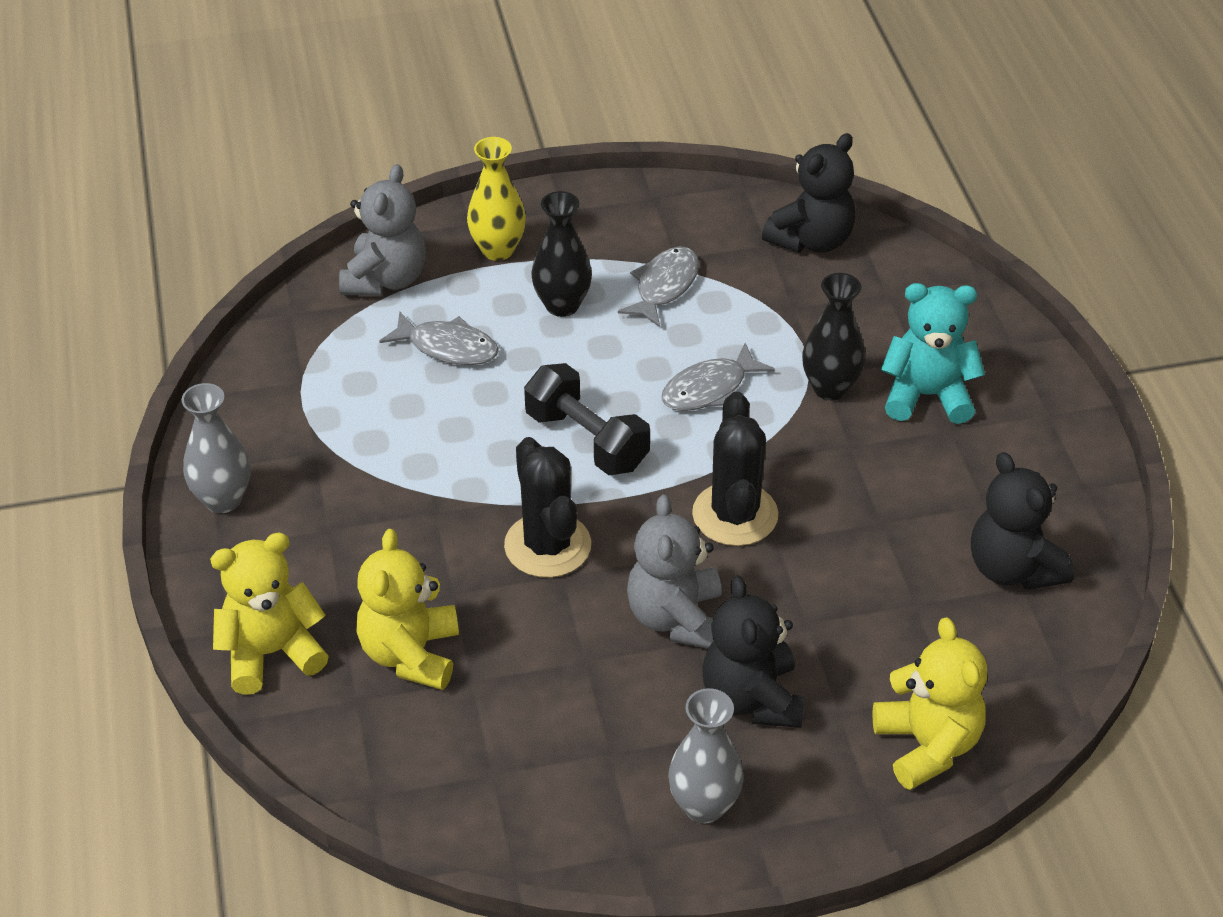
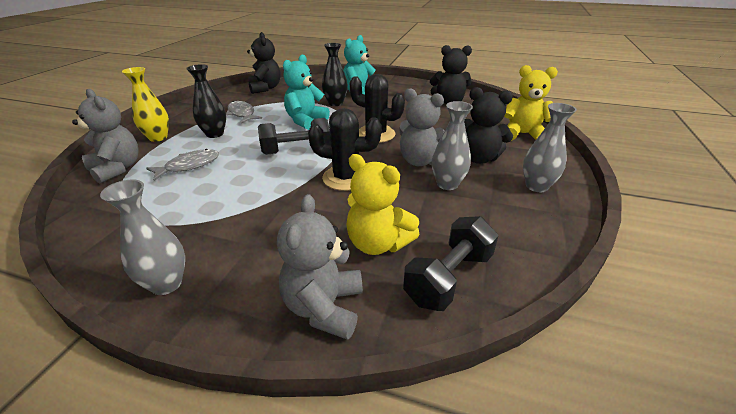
camera: 60 degrees left, 10 degrees down
yellow teddy bear [210,533,329,695] -> grey teddy bear [277,194,363,340]
grey fish [661,343,775,411] -> turquoise teddy bear [283,55,330,130]
none -> black dumbbell [403,216,499,311]
none -> grey vase [432,101,473,190]

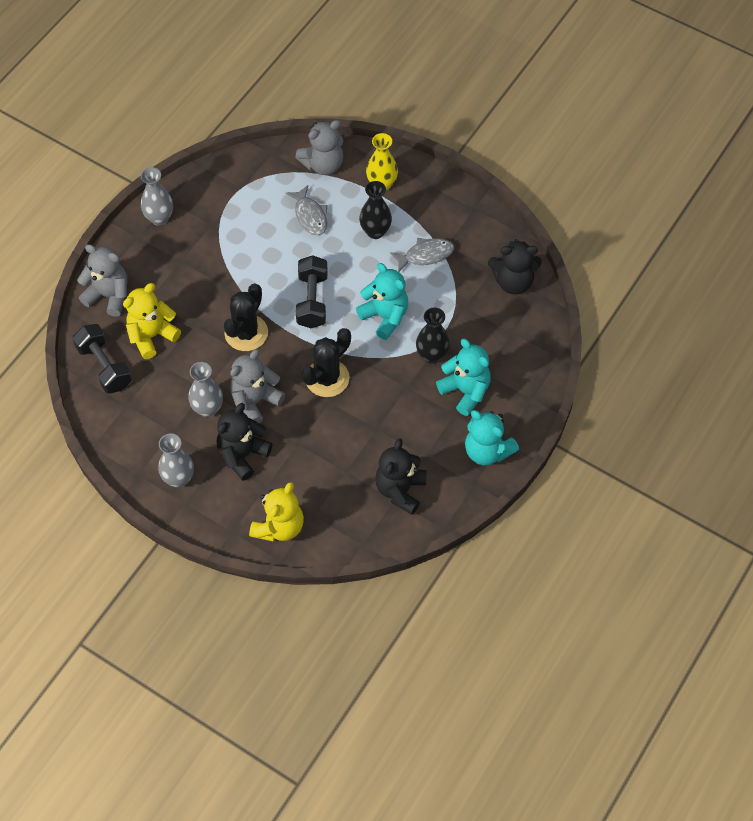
camera: 105 degrees right, 25 degrees up
none -> turquoise teddy bear [465,410,519,465]

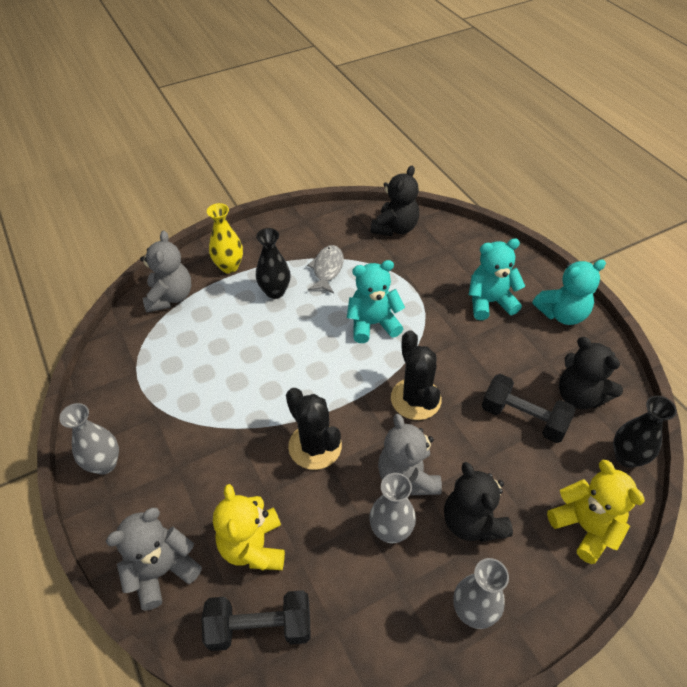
camera: 60 degrees left, 10 degrees down
grey fish [286,185,328,236] -> none
black dumbbell [296,255,328,328] -> black dumbbell moved to [482,374,576,443]
black vase [416,308,450,364] -> black vase moved to [613,396,676,468]

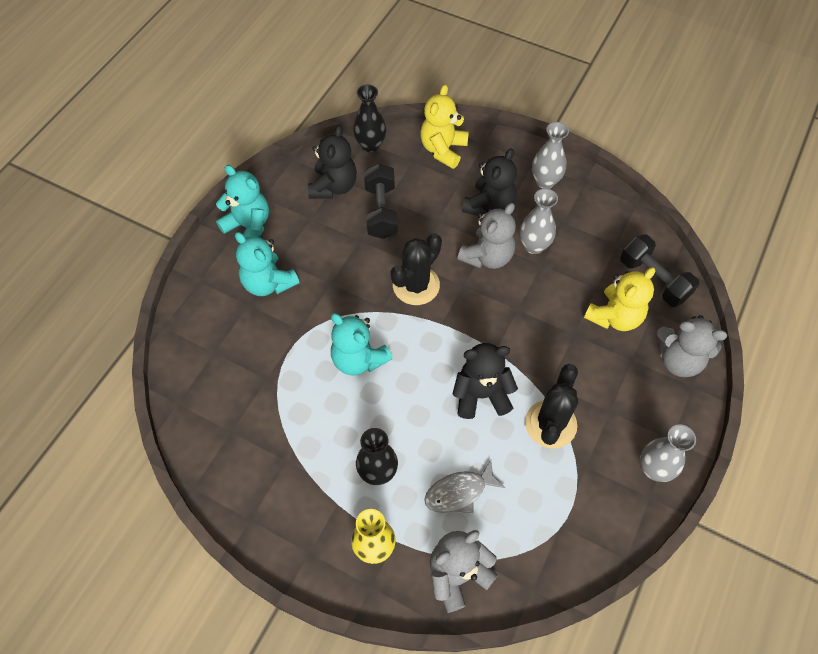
camera: 125 degrees left, 10 degrees up
black cactus [286,388,342,470] -> black cactus moved to [525,364,578,449]
grey fish [307,245,344,294] -> grey fish moved to [424,460,506,513]
black teddy bear [371,166,419,236] -> black teddy bear moved to [452,343,518,419]

